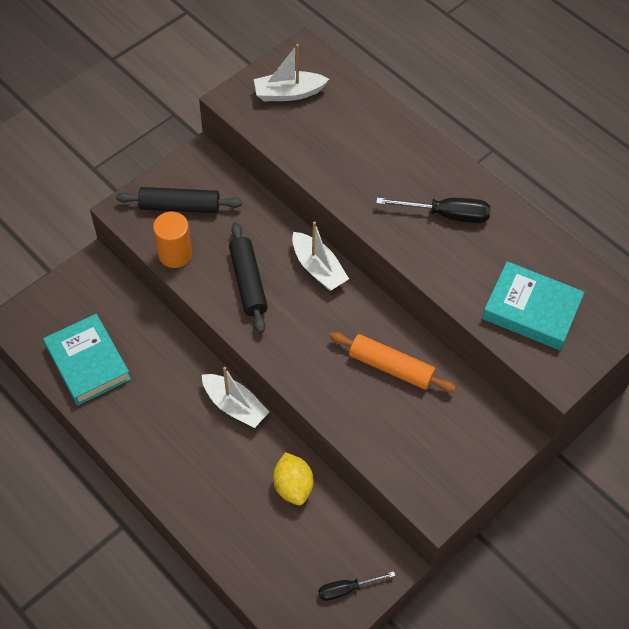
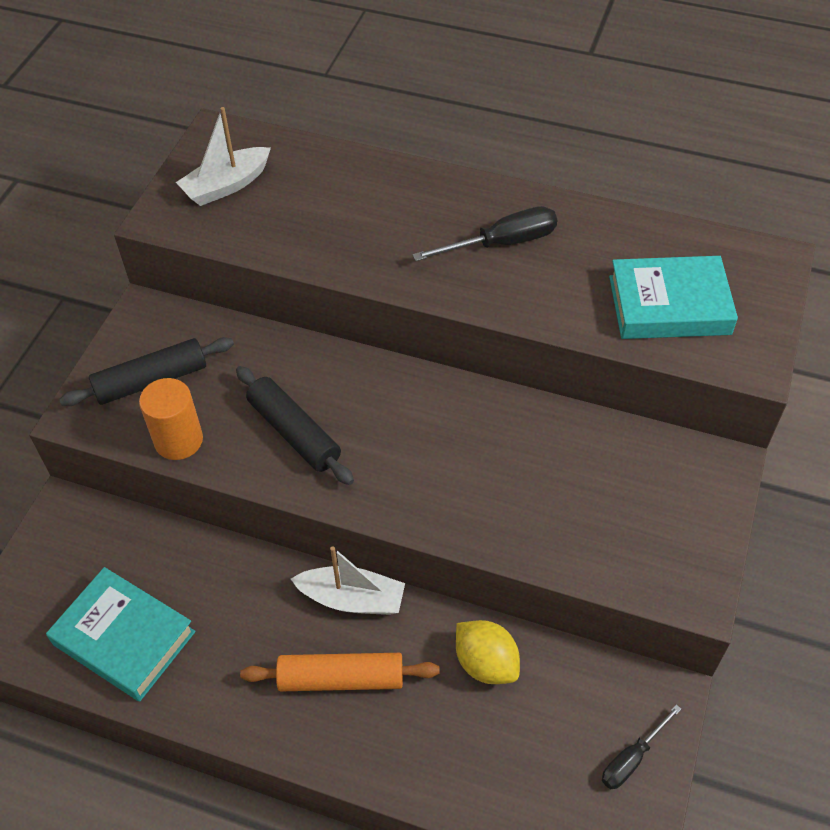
camera: 25 degrees left, 5 degrees down
white boat [292,221,349,291] -> none
orange rolling pin [330,332,456,392] -> orange rolling pin moved to [240,653,440,691]

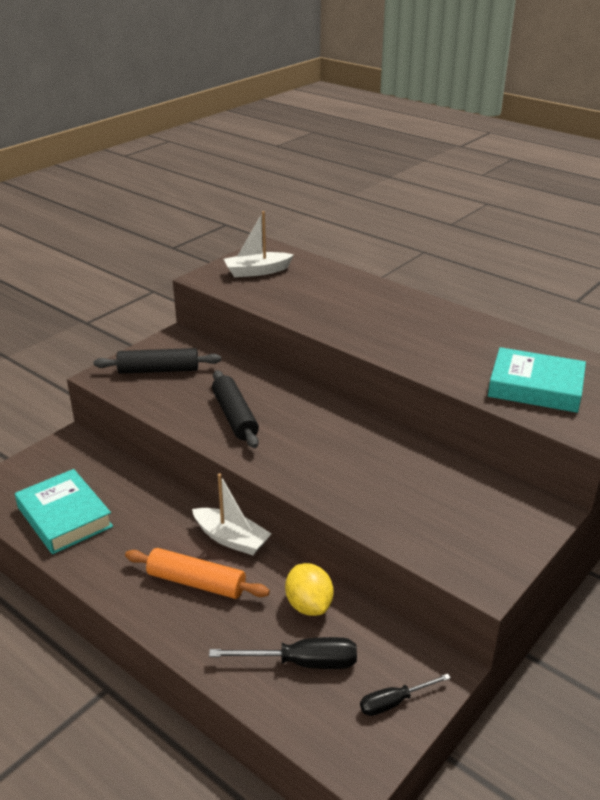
camera: 20 degrees right, 20 degrees down
orange cylinder [139,378,203,460] -> none
black screwdriver [412,206,557,261] -> black screwdriver moved to [209,637,357,669]

